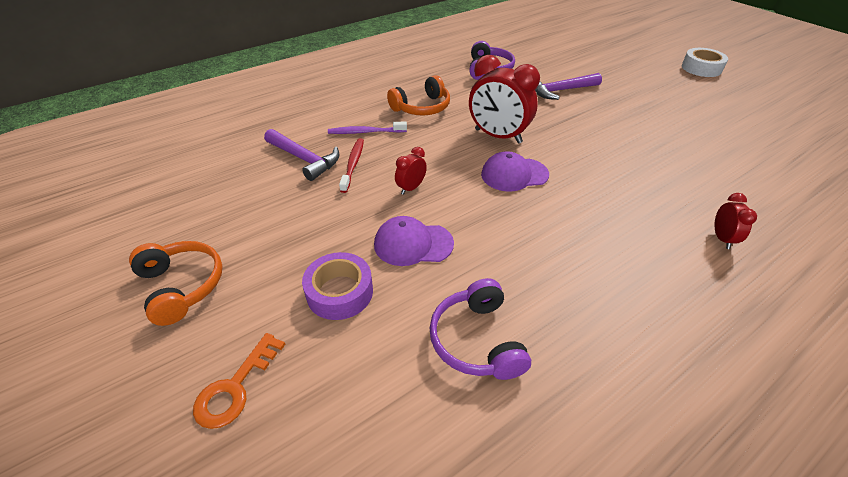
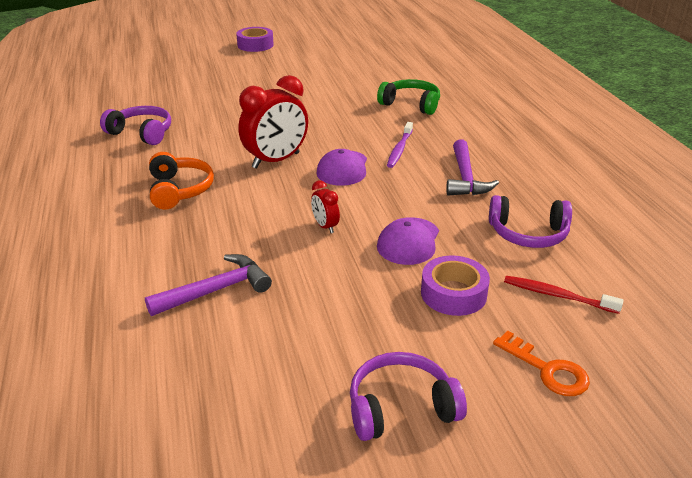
camera: 70 degrees left, 10 degrees down
orange headphones [129,241,223,326] -> purple headphones [350,352,467,441]
purple toothbrush [328,121,407,134] -> purple toothbrush moved to [387,122,413,168]
red toothbrush [339,138,364,193] -> red toothbrush moved to [504,276,624,314]
purple hammer [535,73,602,100] -> purple hammer moved to [446,139,499,196]
white tape [682,48,728,77] -> purple tape [236,27,274,52]
red clock [715,193,757,249] -> none
none -> green headphones [377,79,440,115]

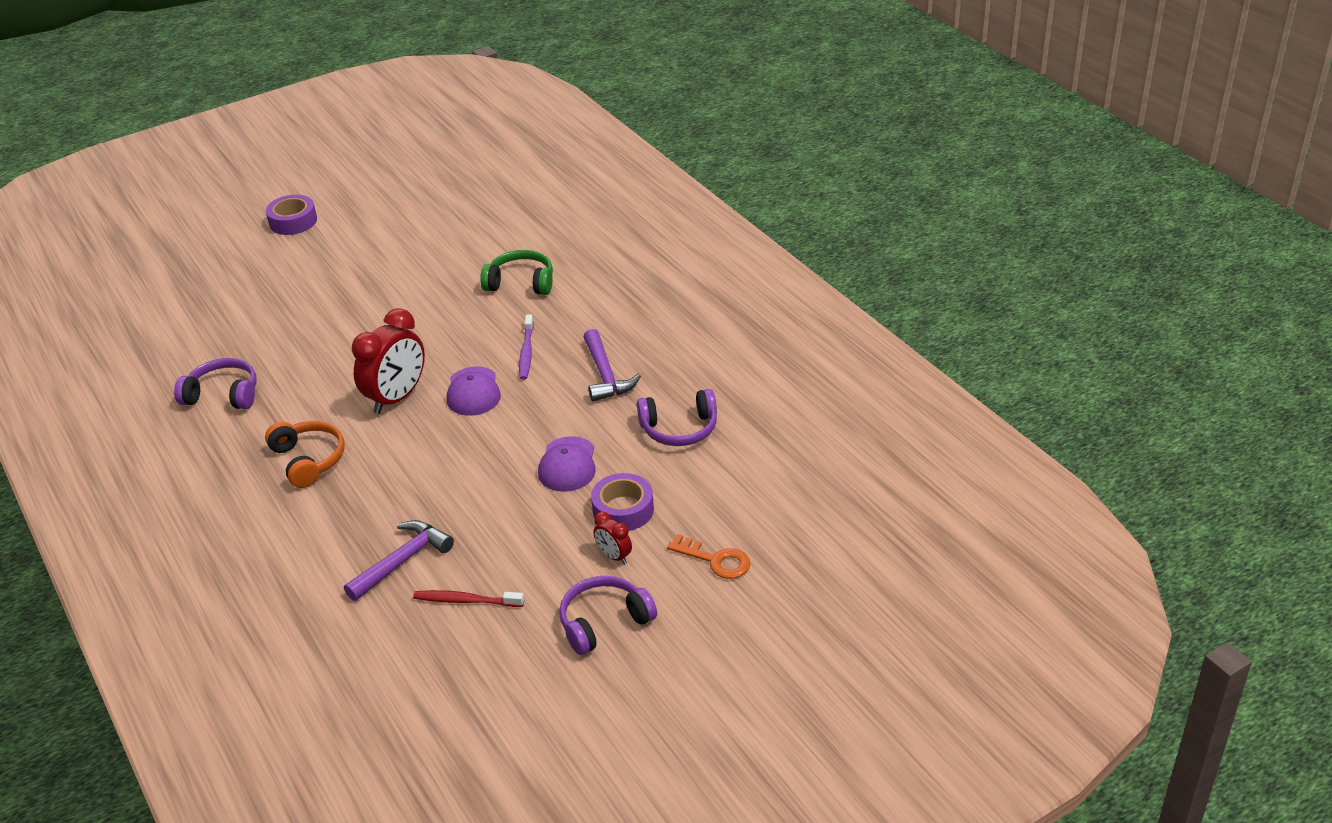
camera: 15 degrees left, 5 degrees up
red clock [311,180,340,233] -> red clock moved to [593,512,632,564]
red toothbrush [504,276,624,314] -> red toothbrush moved to [413,590,524,607]

